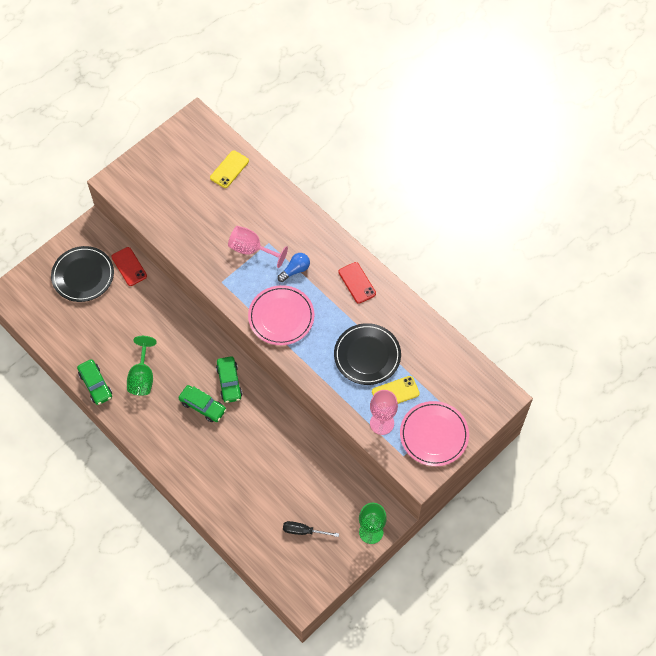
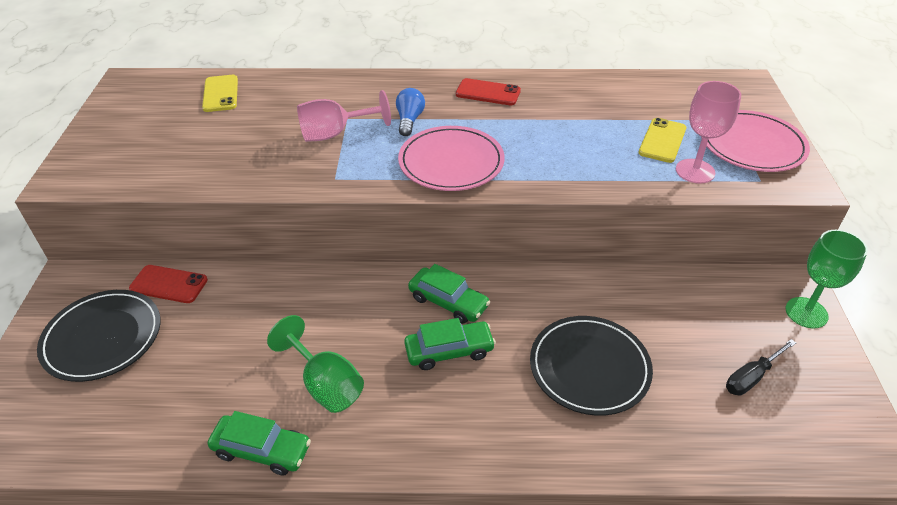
camera: 45 degrees left, 20 degrees down
black plate [334,323,401,385] -> black plate moved to [530,316,653,416]

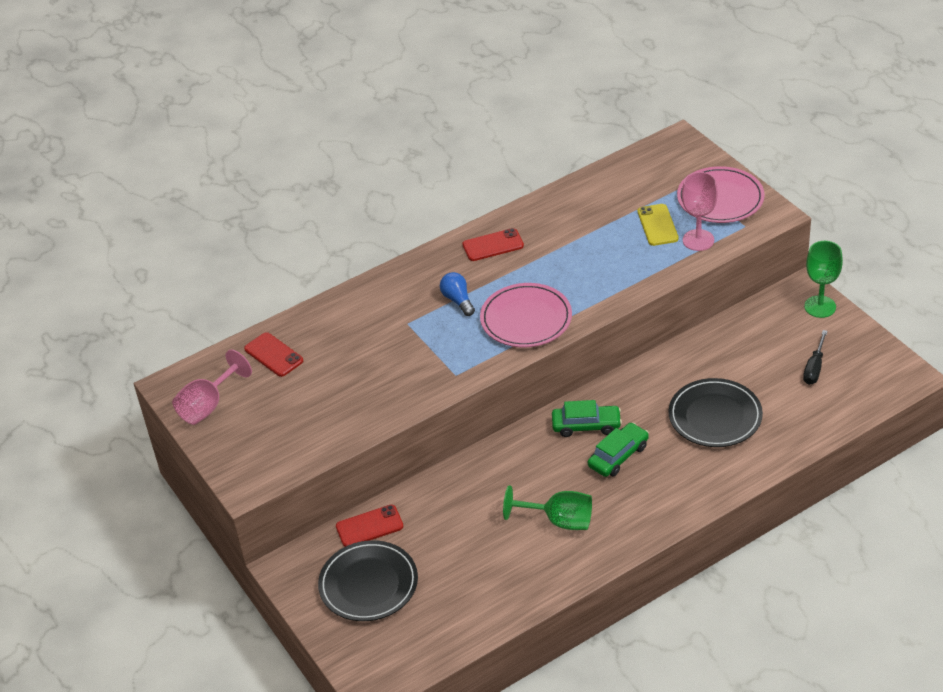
camera: 30 degrees left, 0 degrees up
yellow phone [202,75,238,112] -> red phone [244,332,303,377]
green car [208,411,311,476] -> none
pink goblet [297,90,391,142] -> pink goblet moved to [172,350,252,425]

